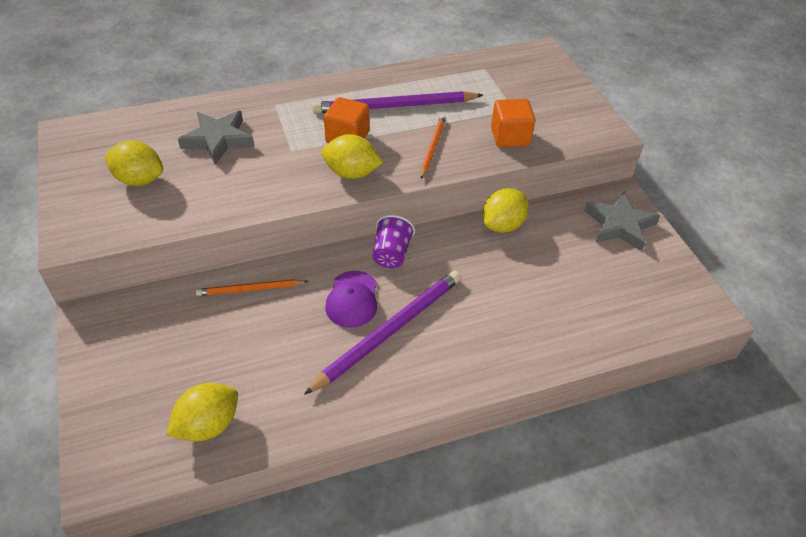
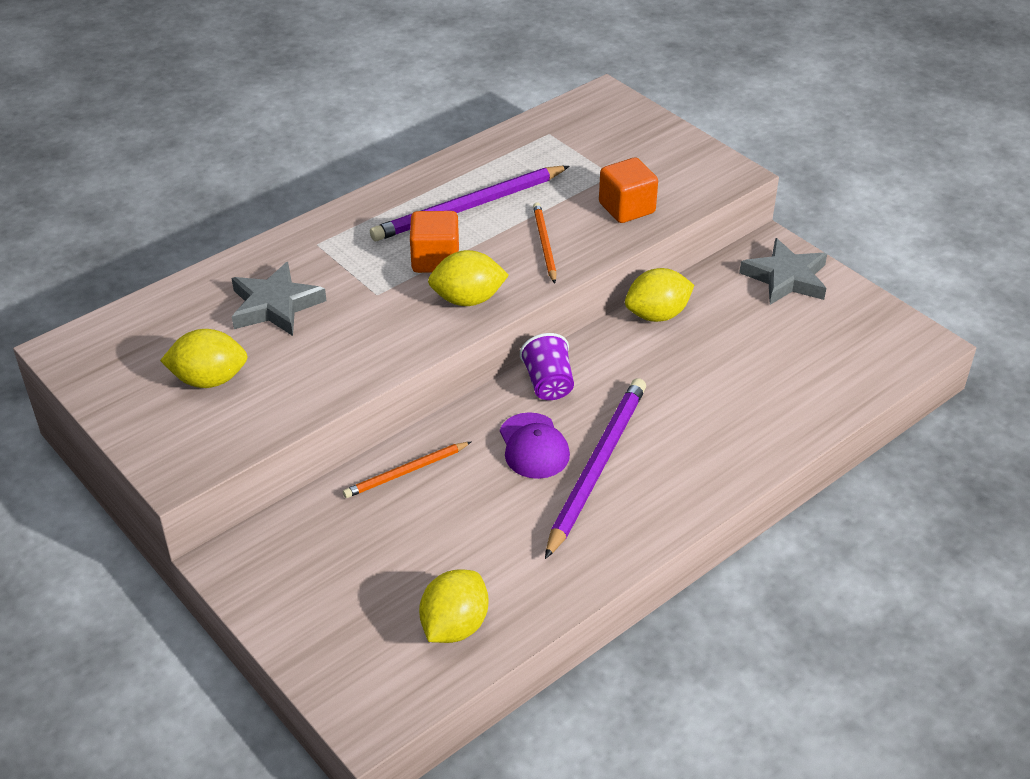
camera: 20 degrees left, 5 degrees down
yellow lemon [483,188,529,233] -> yellow lemon turned 45 degrees clockwise [625,268,694,322]

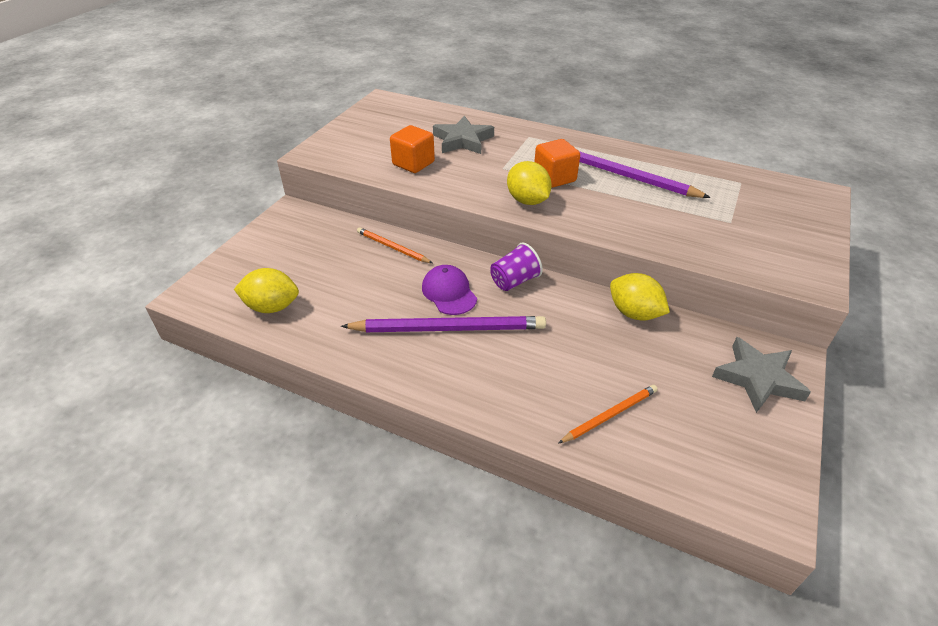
camera: 65 degrees right, 0 degrees up
yellow lemon [160,329,248,388] -> none
purple cap [500,412,570,479] -> purple cap turned 105 degrees clockwise [422,265,477,315]
orange pencil [533,202,557,284] -> orange pencil moved to [558,385,658,443]
orange cube [599,157,658,223] -> orange cube moved to [390,125,435,173]

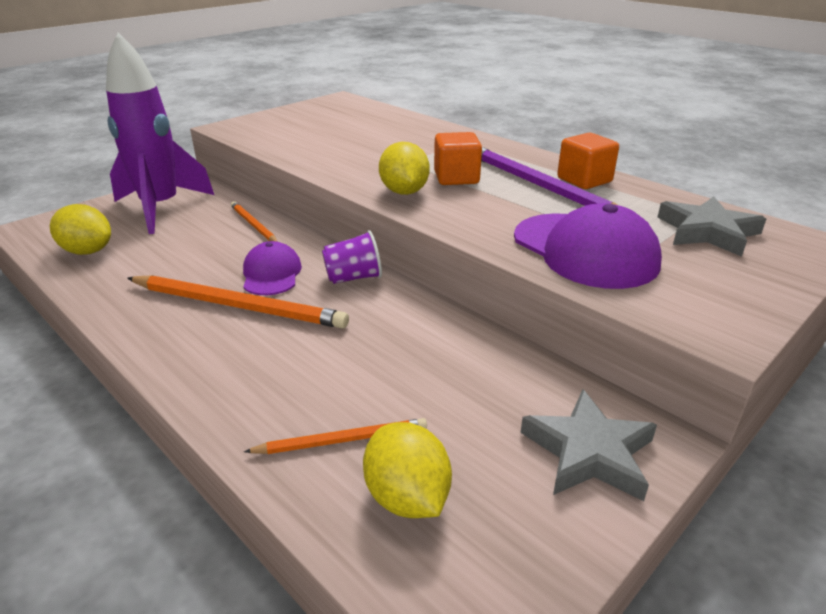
camera: 20 degrees right, 10 degrees down
purple pencil [341,316,546,332] -> orange pencil [127,275,349,329]
orange cube [390,125,435,173] -> orange cube moved to [557,133,619,189]
grey star [433,116,494,154] -> grey star moved to [657,196,766,257]
yellow lemon [610,273,670,321] -> yellow lemon moved to [363,422,452,518]
none -> purple rocket [106,32,214,234]
none -> purple cap [514,203,662,289]

